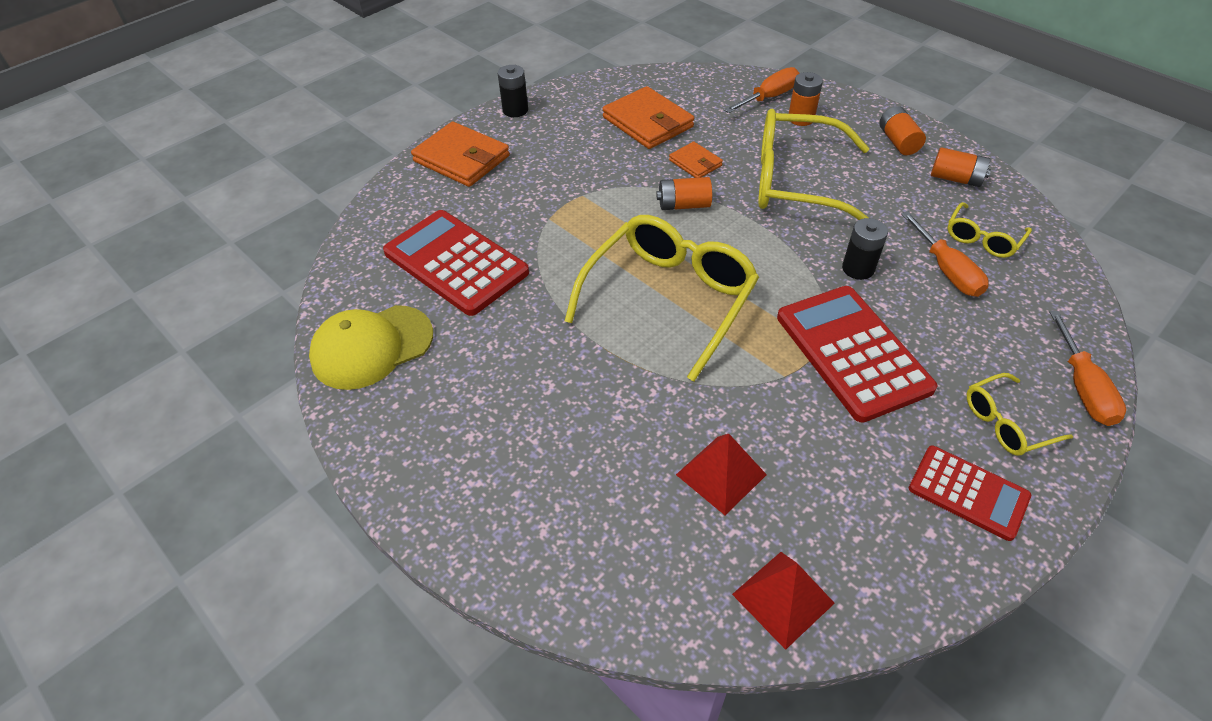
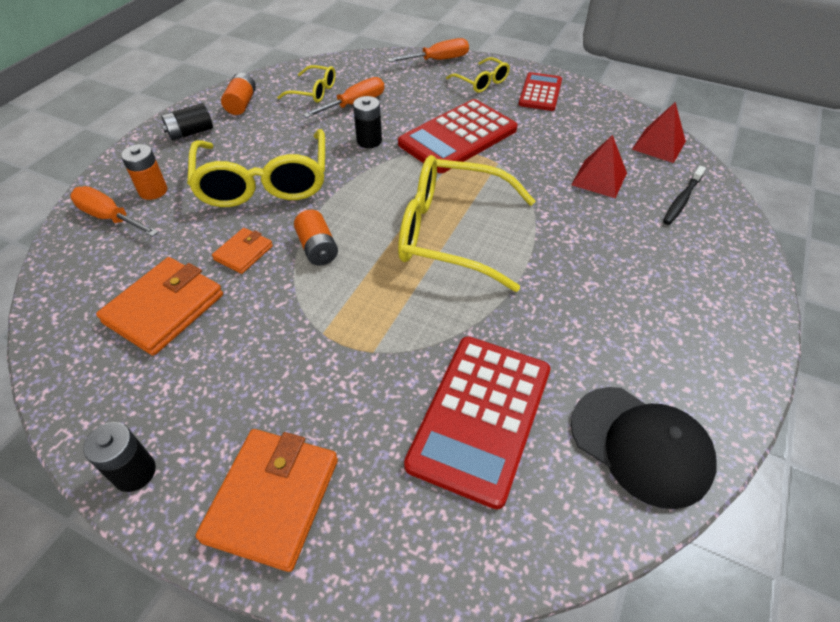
camera: 110 degrees left, 0 degrees up
yellow cap [309,305,433,390] -> black cap [571,387,716,509]
orange battery [879,106,926,155] -> black battery [161,103,213,140]
none -> black toothbrush [663,166,706,225]

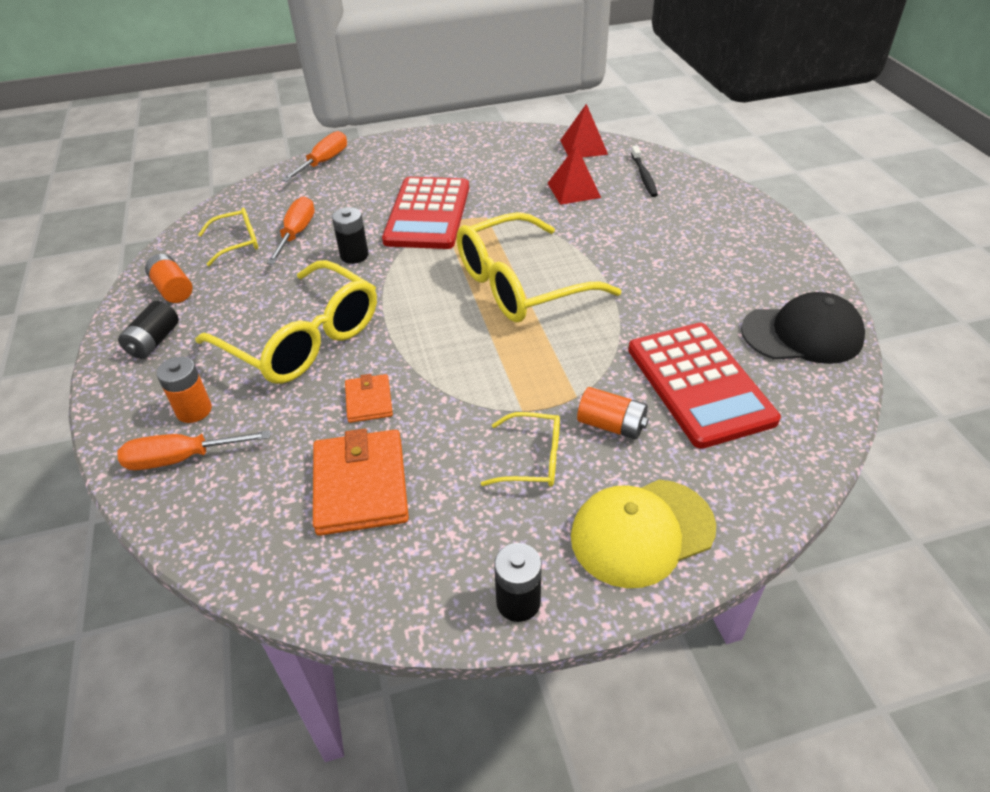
camera: 40 degrees left, 5 degrees down
orange wallet [195,429,338,572] -> yellow cap [571,480,716,588]
orange battery [294,210,338,266] -> orange battery moved to [577,387,649,439]
yellow glasses [446,57,510,93] -> yellow glasses moved to [481,412,560,487]
red calculator [519,72,562,111] -> none

